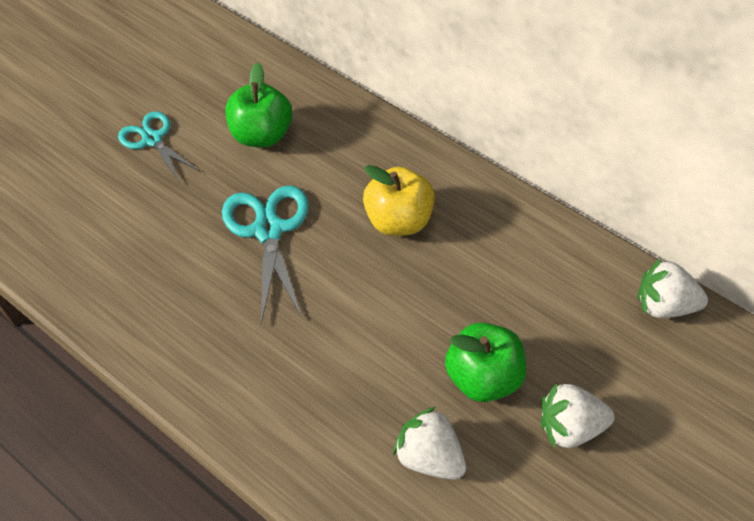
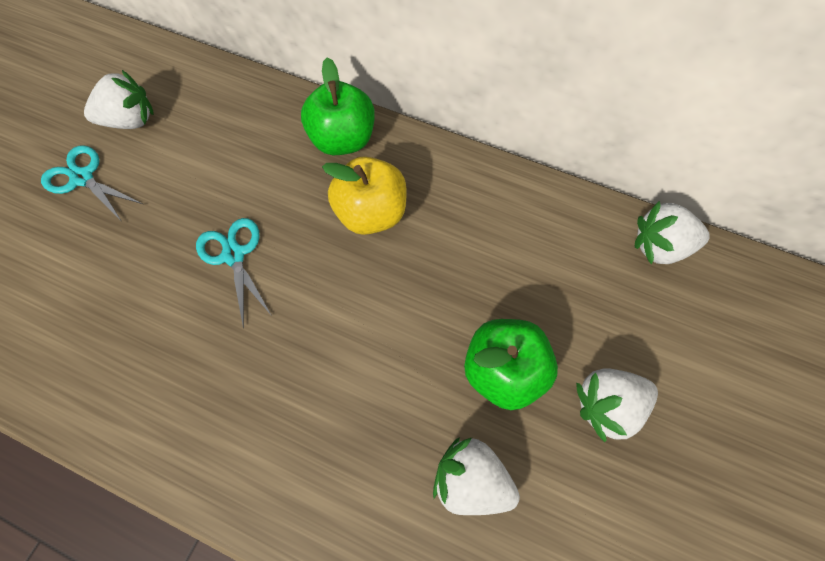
camera: 15 degrees left, 10 degrees up
turquoise scissors [222,185,309,324] -> turquoise scissors [196,218,272,328], size x0.66
green apple [226,63,292,147] -> green apple moved to [301,57,375,155]
none -> white strawberry [84,70,154,129]

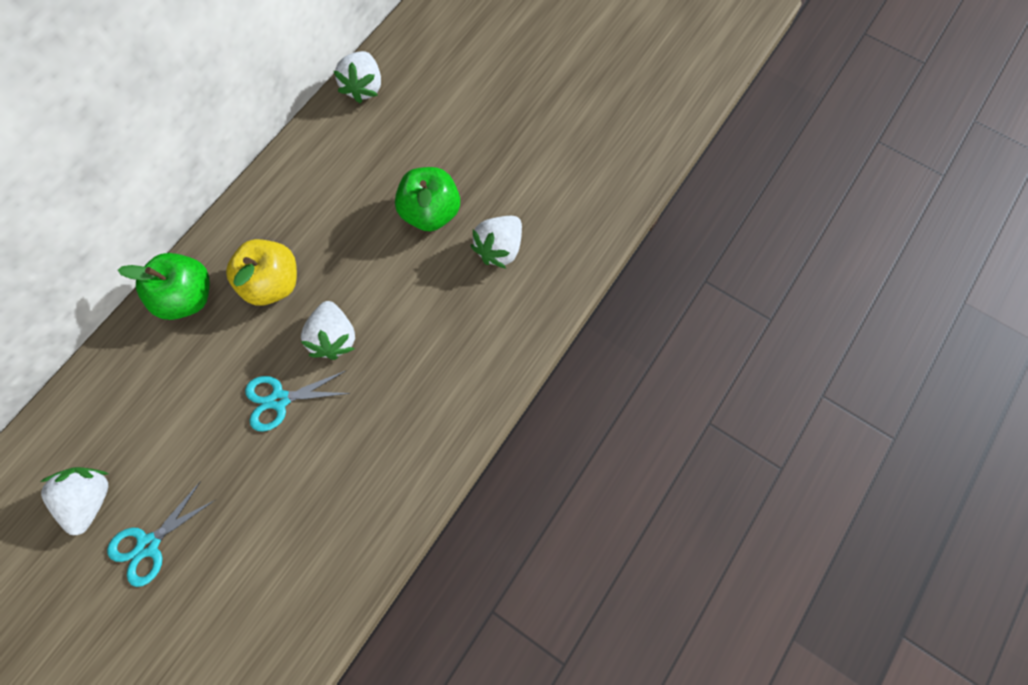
camera: 80 degrees left, 5 degrees up
white strawberry [576,368,658,442] -> white strawberry moved to [300,301,355,360]

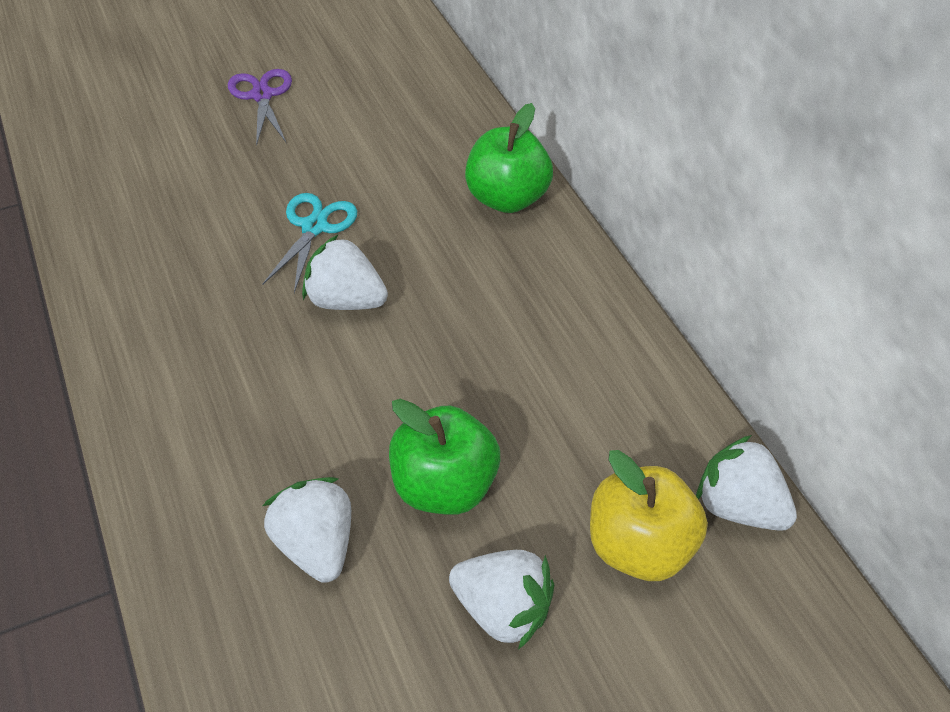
camera: 120 degrees right, 20 degrees down
white strawberry [40,467,108,535] -> white strawberry moved to [449,550,554,649]
turquoise scissors [107,481,215,587] -> purple scissors [228,69,292,146]
yellow apple [226,239,297,306] -> yellow apple moved to [590,450,708,581]

